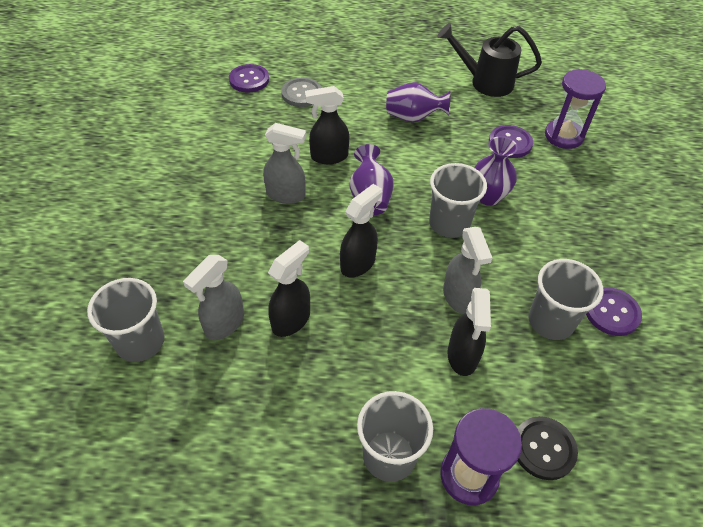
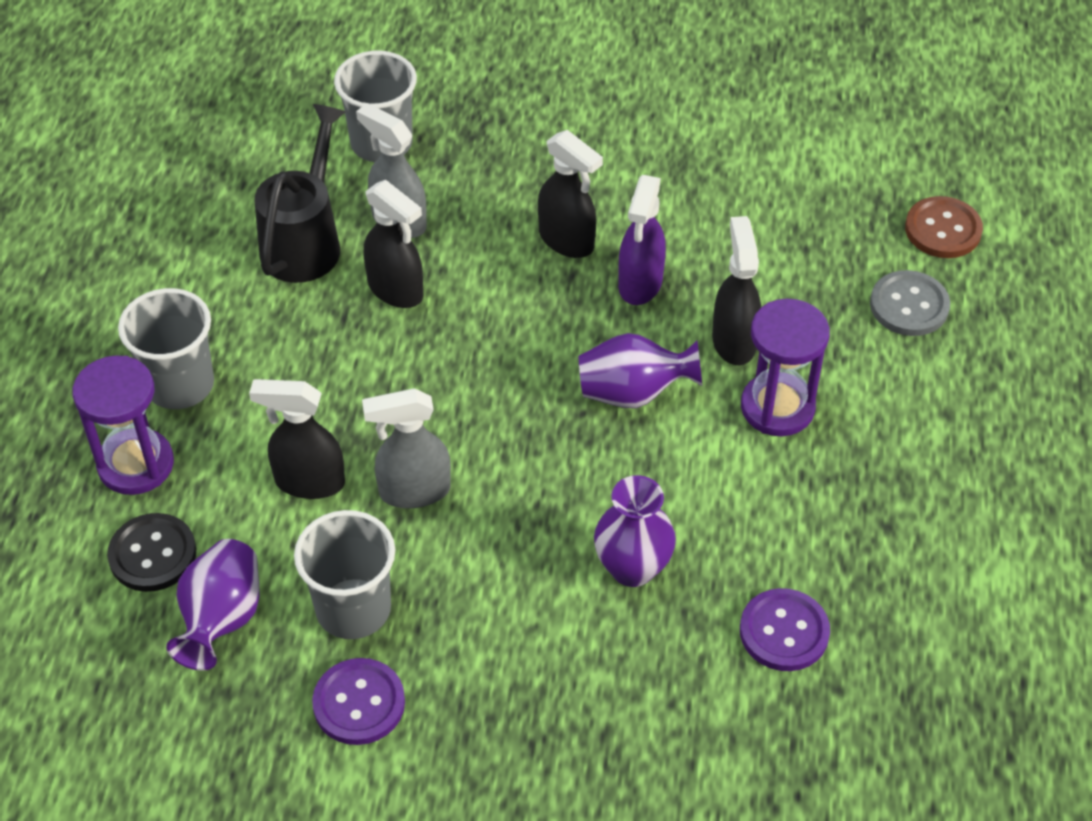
camera: 95 degrees right, 0 degrees up
purple button [229,64,269,93] -> brown button [905,196,983,258]
grey spray bottle [263,123,306,204] -> purple spray bottle [618,175,666,305]
black spray bottle [340,184,382,278] -> black spray bottle moved to [538,130,603,258]
purple vase [386,82,451,123] -> purple vase moved to [166,539,259,671]
grey cup [429,163,487,238] -> none
black watering can [437,23,542,97] -> black watering can moved to [255,104,346,283]
purple hourglass [545,69,606,149] -> purple hourglass moved to [741,299,830,436]

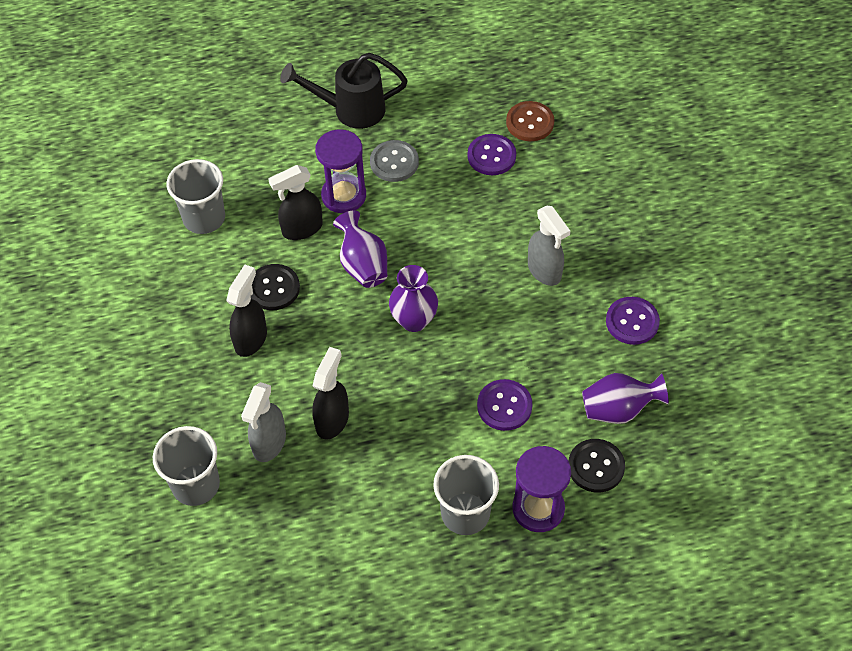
camera: 110 degrees left, 5 degrees up
black spray bottle [249,379,345,499] -> purple button [477,379,532,431]
black watering can [255,104,346,283] -> black watering can moved to [280,53,408,129]
grey cup [294,510,395,639] -> grey cup moved to [167,159,225,234]
grey spray bottle [362,388,451,508] -> grey spray bottle moved to [528,206,570,286]
purple vase [594,475,676,587] -> purple vase moved to [389,265,438,332]
purple spray bottle [618,175,666,305] -> black button [251,264,300,310]
grey button [870,270,950,336] -> grey button moved to [370,140,419,182]
brown button [905,196,983,258] -> brown button moved to [506,101,554,141]

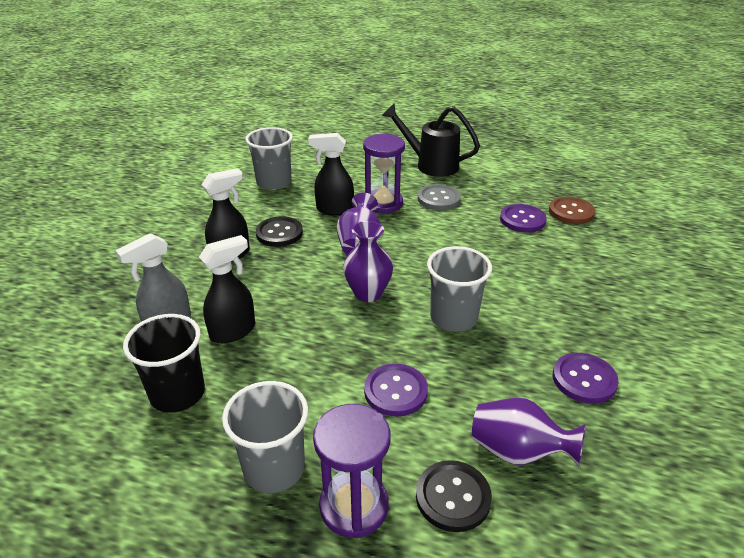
camera: 30 degrees right, 20 degrees down
grey cup [153,426,220,506] -> grey cup moved to [427,246,492,332]
grey spray bottle [528,206,570,286] -> none
none -> black cup [123,314,205,413]

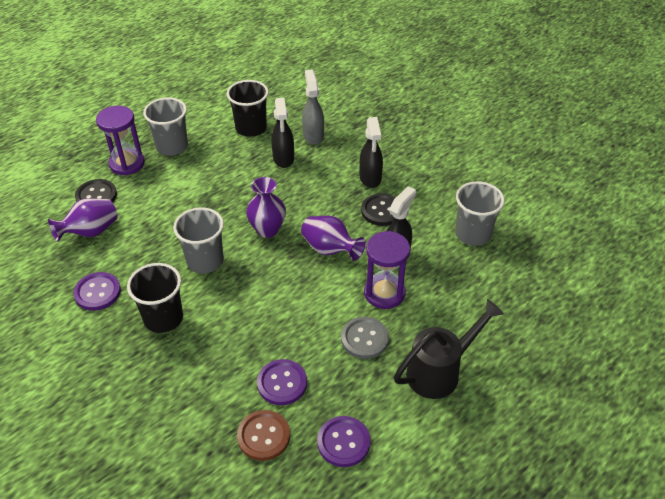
camera: 120 degrees right, 10 degrees up
purple button [364,363,428,417] -> purple button moved to [317,416,371,467]
none -> black cup [127,263,183,333]

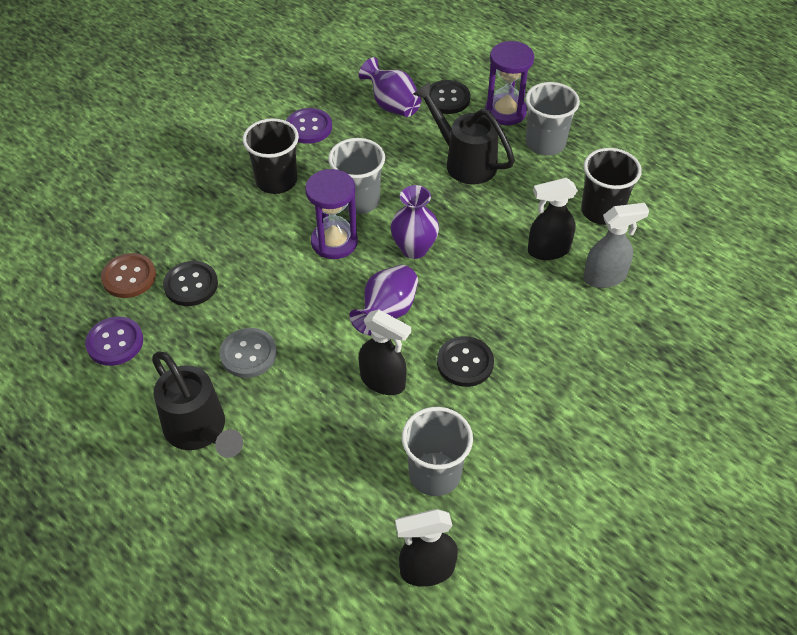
camera: 85 degrees right, 5 degrees up
purple button [257,359,307,405] -> black button [163,261,218,306]
black spray bottle [359,117,383,188] -> black spray bottle moved to [395,509,458,587]
purple hourglass [364,231,410,309] -> purple hourglass moved to [305,169,358,259]
none -> black watering can [413,82,515,184]

